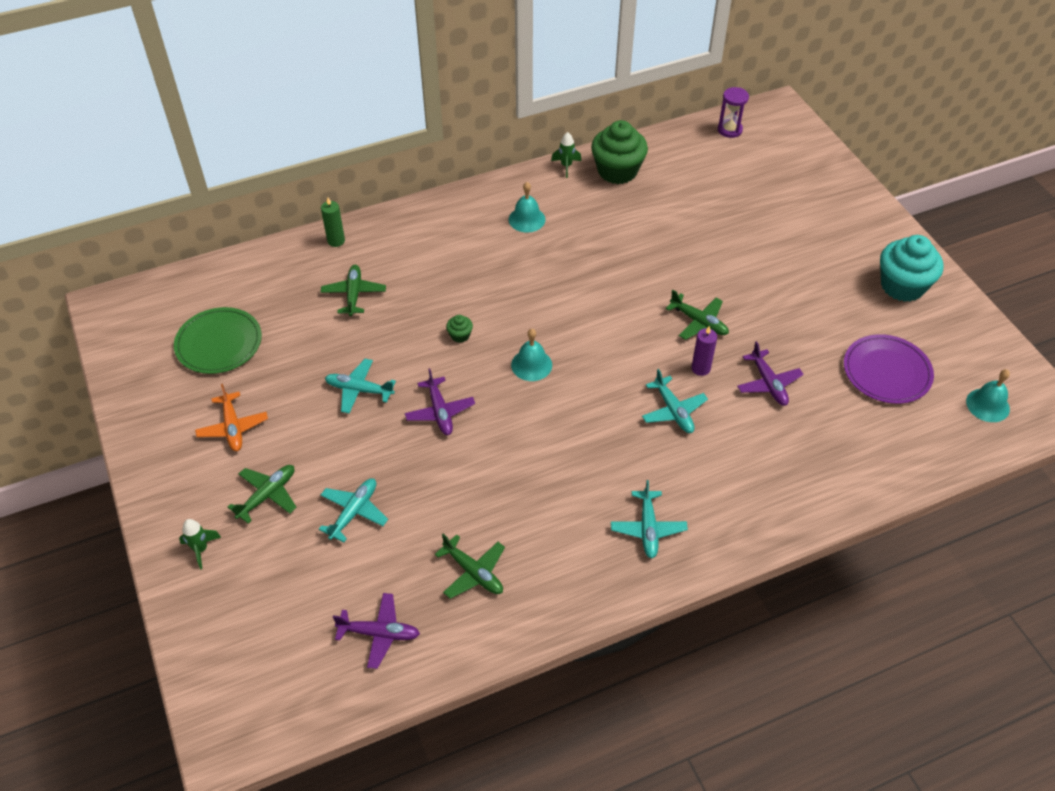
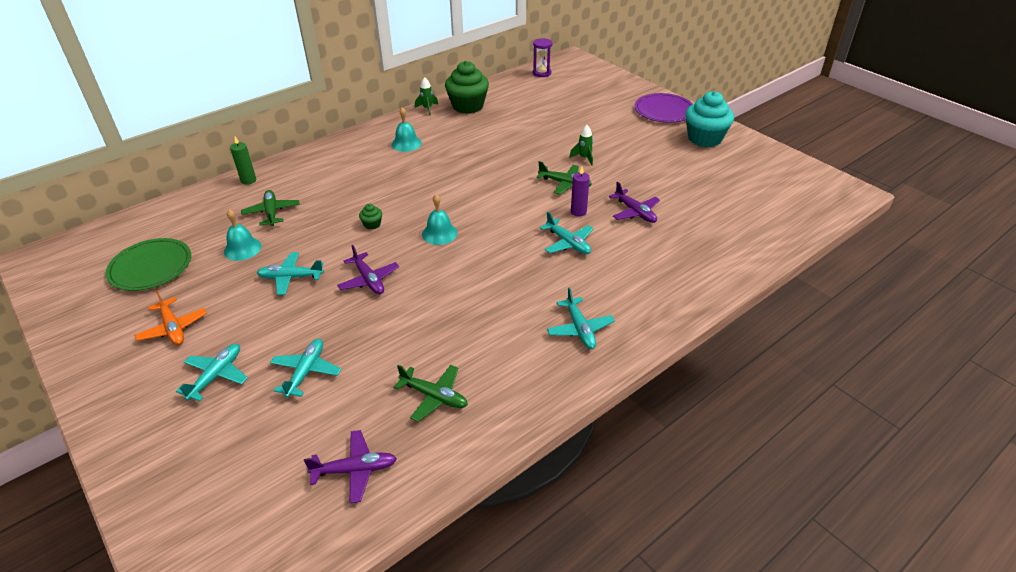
camera: 15 degrees left, 10 degrees down
green rocket [179,519,221,570] -> green rocket moved to [569,125,593,166]
green plane [228,465,297,524] -> turquoise plane [176,344,248,401]
purple plate [844,334,934,404] -> purple plate moved to [635,93,693,123]
turquoise bell [966,369,1010,422] -> turquoise bell moved to [224,209,262,261]

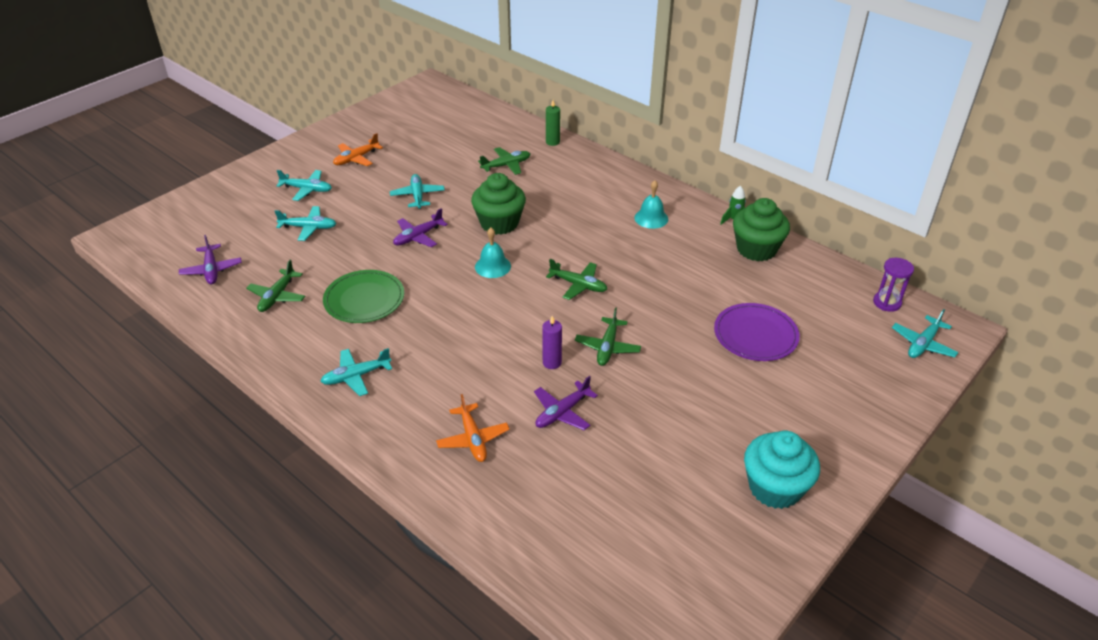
camera: 80 degrees right, 0 degrees up
green plate [105,238,191,291] -> green plate moved to [323,270,404,323]
turquoise bell [224,209,262,261] -> none
green cupcake [359,204,382,229] -> green cupcake [471,173,526,235], size x2.38
turquoise plane [540,212,594,254] -> turquoise plane moved to [892,309,959,358]
green rocket [569,125,593,166] -> none
purple plate [635,93,693,123] -> purple plate moved to [714,303,800,361]
none -> orange plane [436,394,510,462]
none -> green plane [546,259,607,300]

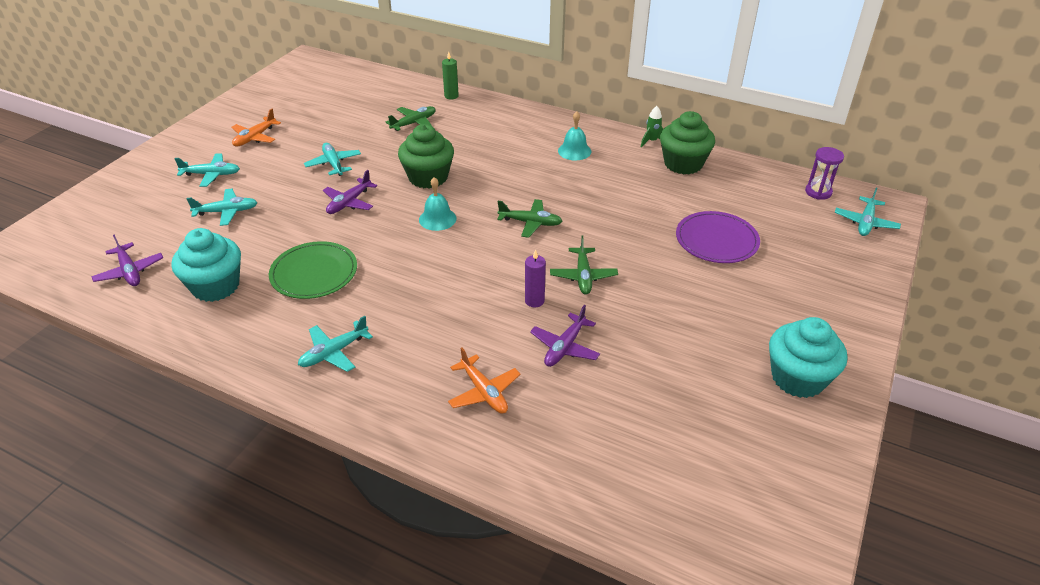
camera: 15 degrees left, 0 degrees up
green plane [246,260,305,312] -> turquoise cupcake [171,228,241,302]

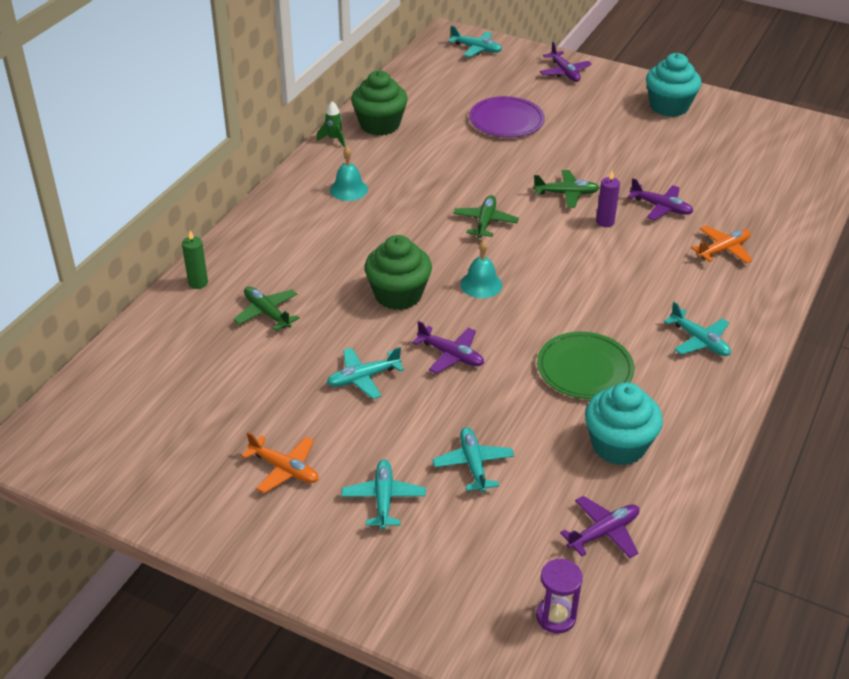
camera: 90 degrees left, 0 degrees up
purple hourglass [805,147,844,200] -> purple hourglass moved to [536,559,583,634]
none -> purple plane [540,42,592,82]

